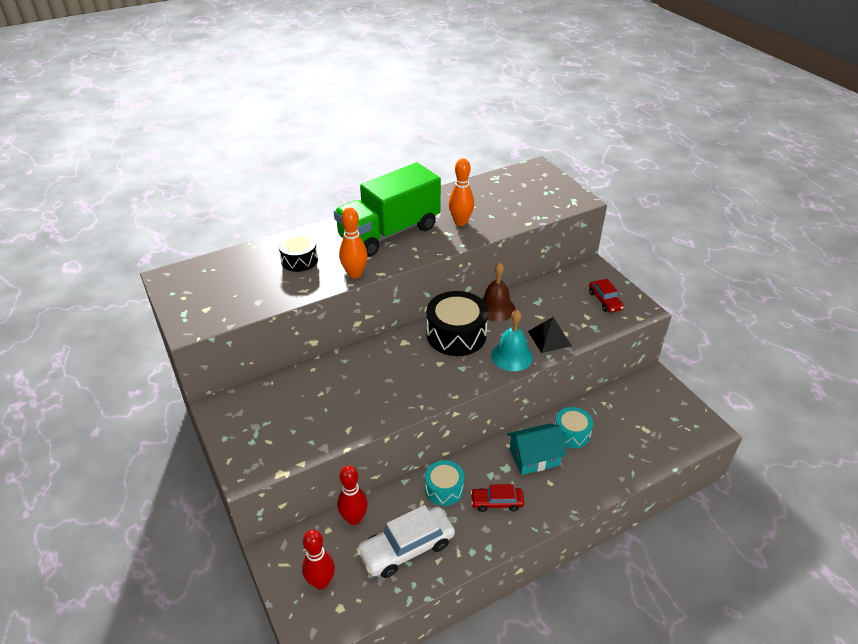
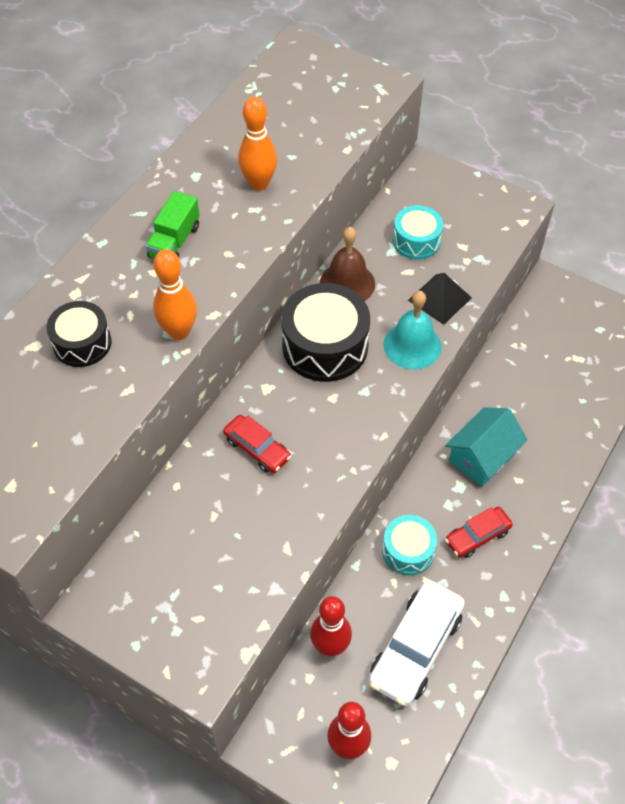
camera: 30 degrees left, 15 degrees up
green truck [334,162,441,257] -> green truck [145,191,200,258], size x0.43
turquoise drum [555,407,593,448] -> turquoise drum moved to [393,205,443,260]
red car [589,279,624,313] -> red car moved to [223,415,291,473]

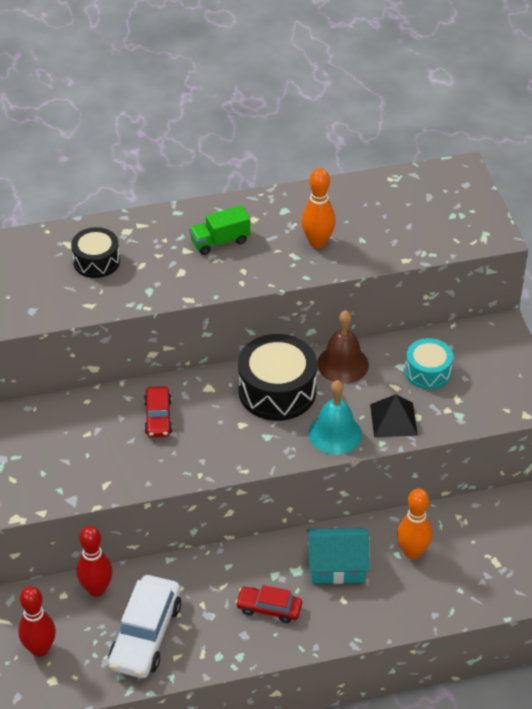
camera: 45 degrees right, 10 degrees down
orange bowling pin [153,249,197,340] -> orange bowling pin moved to [397,488,432,559]
white car [369,580,465,706] -> white car turned 60 degrees counterclockwise [108,575,181,678]
turquoise drum [382,515,437,575] -> none

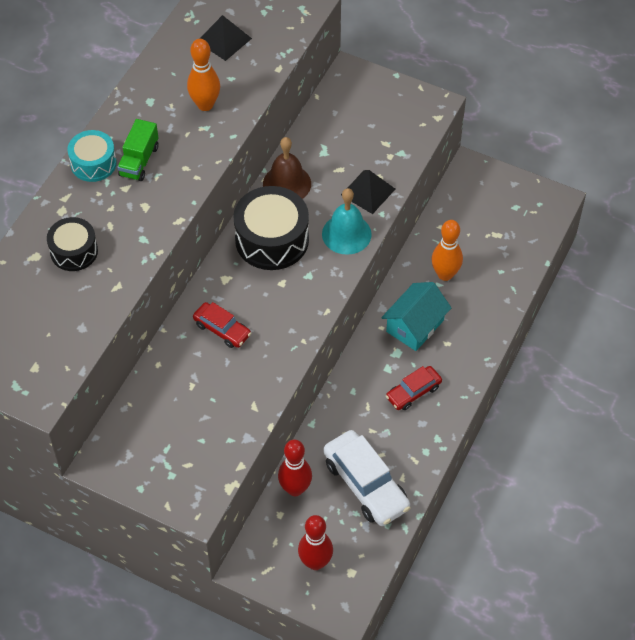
camera: 50 degrees left, 10 degrees up
turquoise drum [405,338,453,390] -> turquoise drum moved to [67,130,117,182]
none -> black pyramid [199,15,252,61]

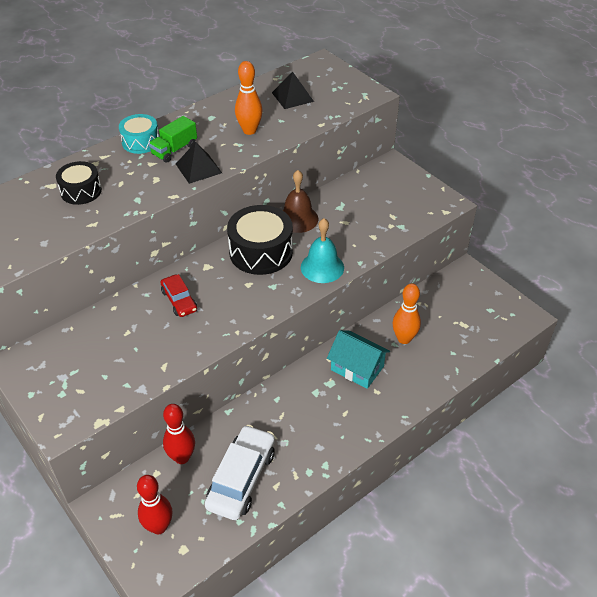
camera: 25 degrees right, 10 degrees down
white car [323,430,411,526] -> white car turned 150 degrees counterclockwise [205,425,275,520]
black pyramid [341,170,395,214] -> black pyramid moved to [176,142,222,184]
turquoise house [381,282,451,351] -> turquoise house turned 60 degrees clockwise [327,330,390,389]
red car [386,366,442,410] -> none

